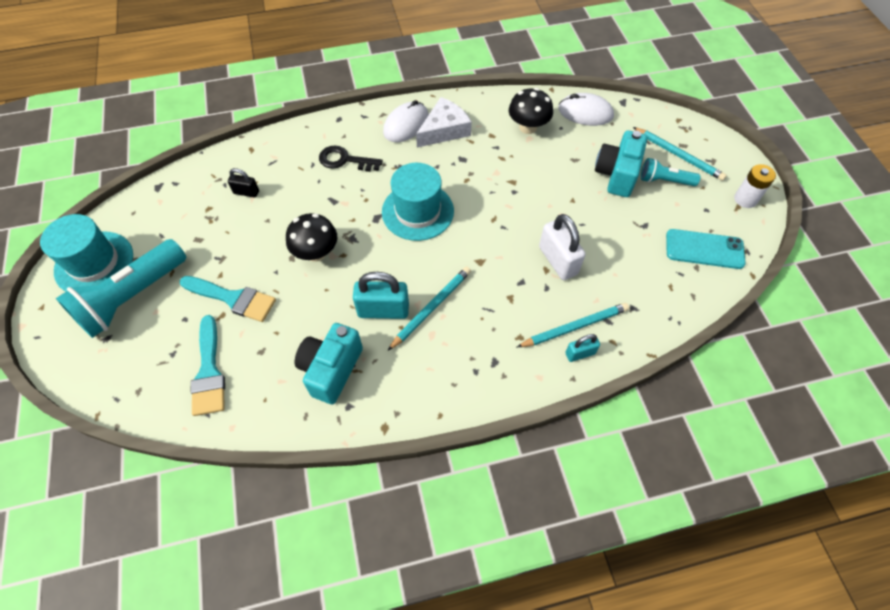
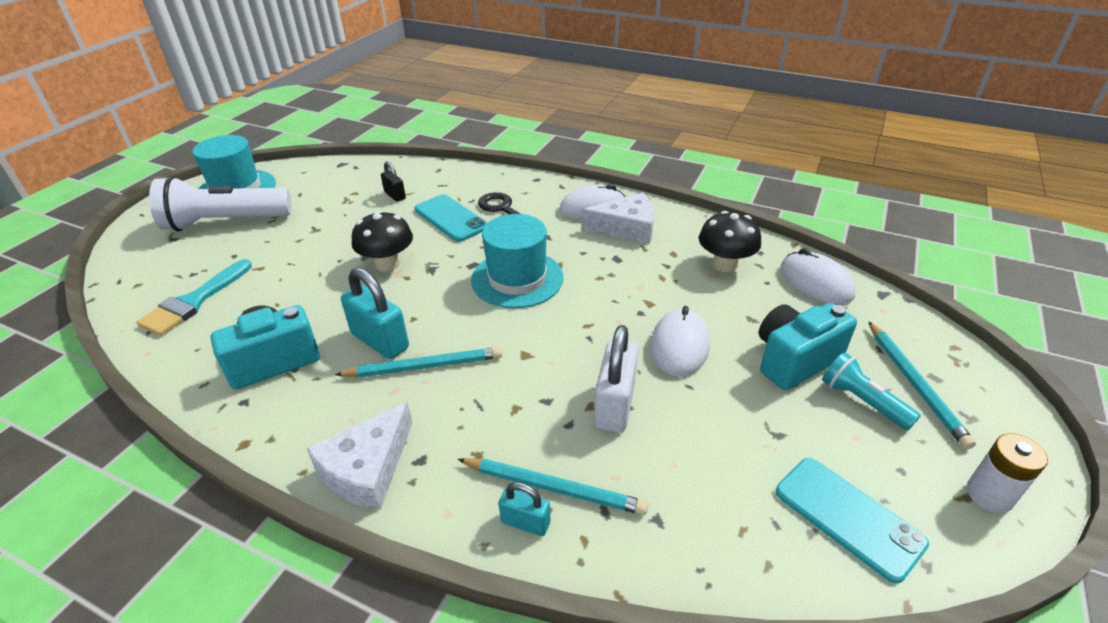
camera: 40 degrees right, 20 degrees down
turquoise flashlight [56,239,187,338] -> white flashlight [149,176,292,231]
turquoise brush [180,276,276,322] -> none
none -> white cheese [307,402,413,510]
none -> turquoise phone [415,194,487,242]
none -> white mouse [650,306,710,377]

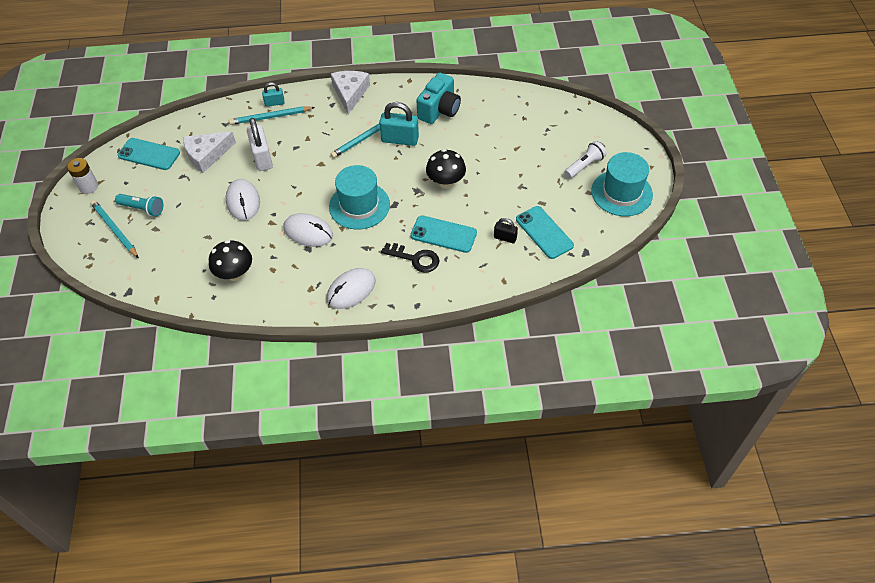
camera: 150 degrees right, 15 degrees up
turquoise brush [137,259,252,336] -> none
white flashlight [149,176,292,231] -> white flashlight [564,141,607,179], size x0.53
white cheese [582,192,654,244] -> white cheese moved to [183,131,236,173]
turquoise camera [759,303,857,390] -> none
white mouse [780,248,856,304] -> white mouse moved to [283,213,333,247]
none -> turquoise phone [516,206,574,259]

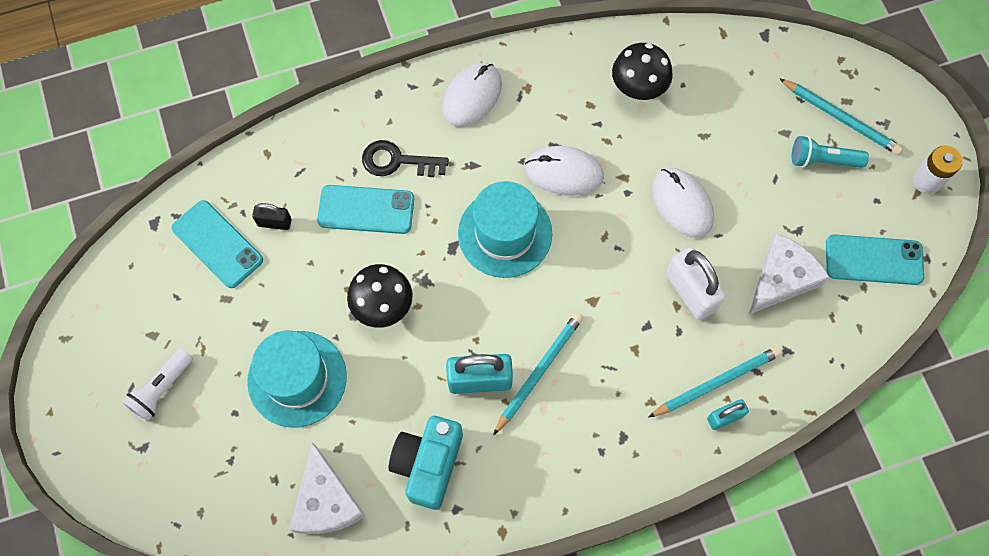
camera: 165 degrees right, 15 degrees up
white cheese [331,71,370,114] -> white cheese moved to [289,442,365,534]
turquoise hat [591,152,653,216] -> turquoise hat moved to [247,330,347,428]

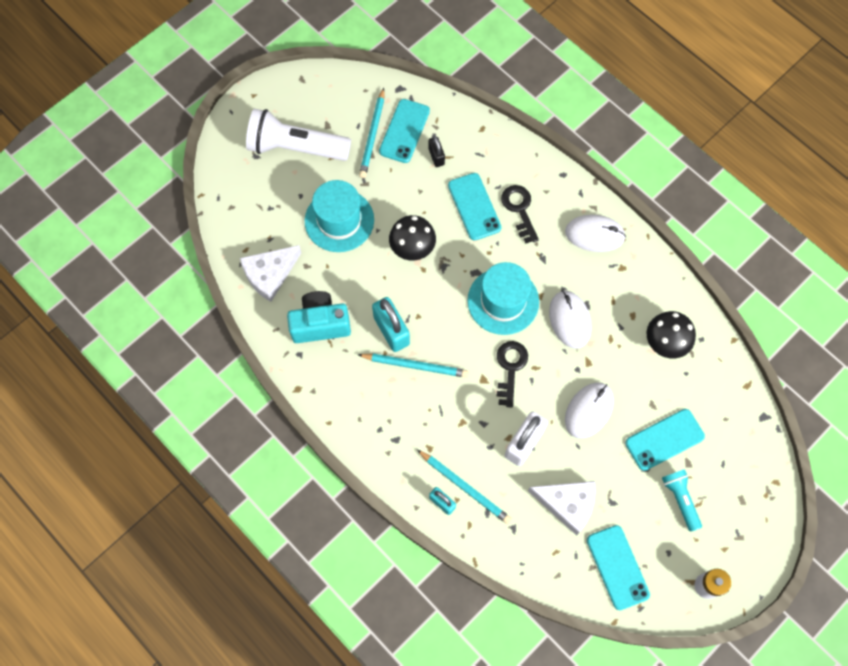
camera: 65 degrees right, 0 degrees up
white flashlight [122,348,193,422] -> white flashlight [246,109,351,161], size x1.90
turquoise pencil [779,78,903,155] -> turquoise pencil moved to [359,88,384,178]
none -> black key [497,341,528,408]
none -> turquoise phone [625,409,705,471]

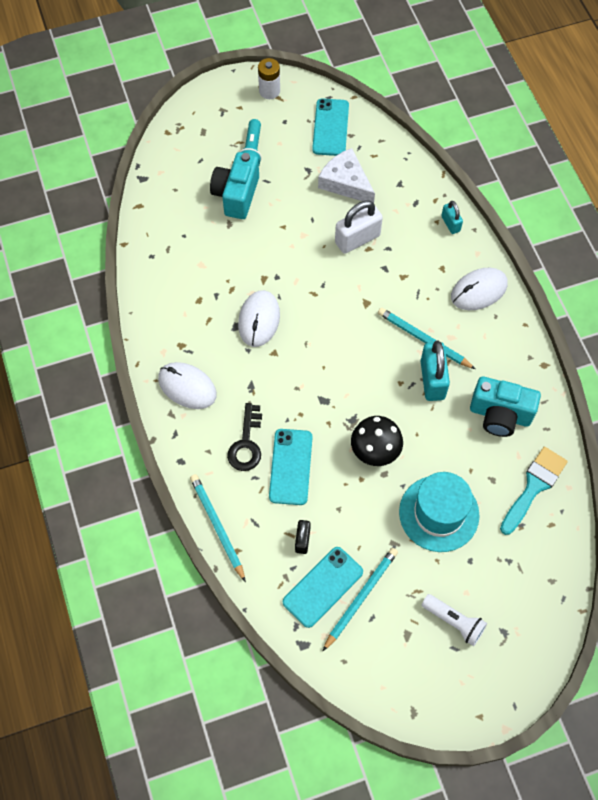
camera: 155 degrees left, 5 degrees down
white cheese [240,245,301,302] -> turquoise brush [500,447,568,535]
white flashlight [246,109,351,161] -> white flashlight [422,594,487,646], size x0.53
turquoise pencil [417,450,512,524] -> turquoise pencil moved to [190,474,246,582]
turquoise hat [468,262,539,335] -> none
black key [497,341,528,408] -> none
white mouse [565,382,614,438] -> white mouse moved to [451,268,508,310]
turquoise phone [625,409,705,471] -> turquoise camera [210,152,259,219]
black mushroom [647,311,696,359] -> none

